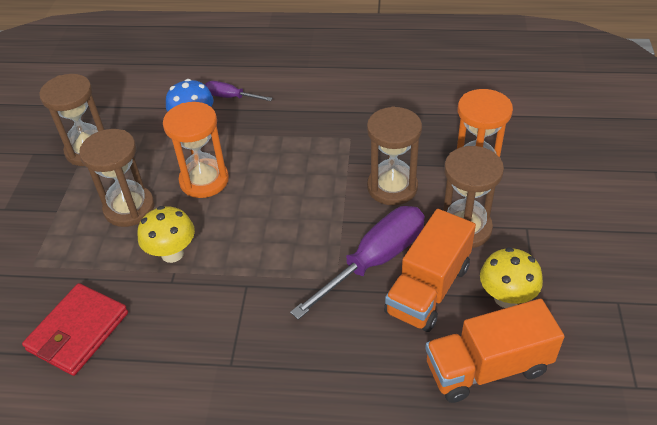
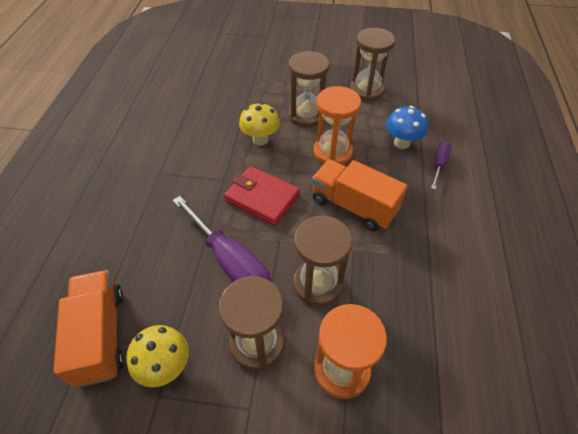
camera: 90 degrees right, 5 degrees up
red wallet [22,283,128,376] -> red wallet moved to [224,166,300,225]
orange truck [384,209,476,332] -> orange truck moved to [312,159,407,231]

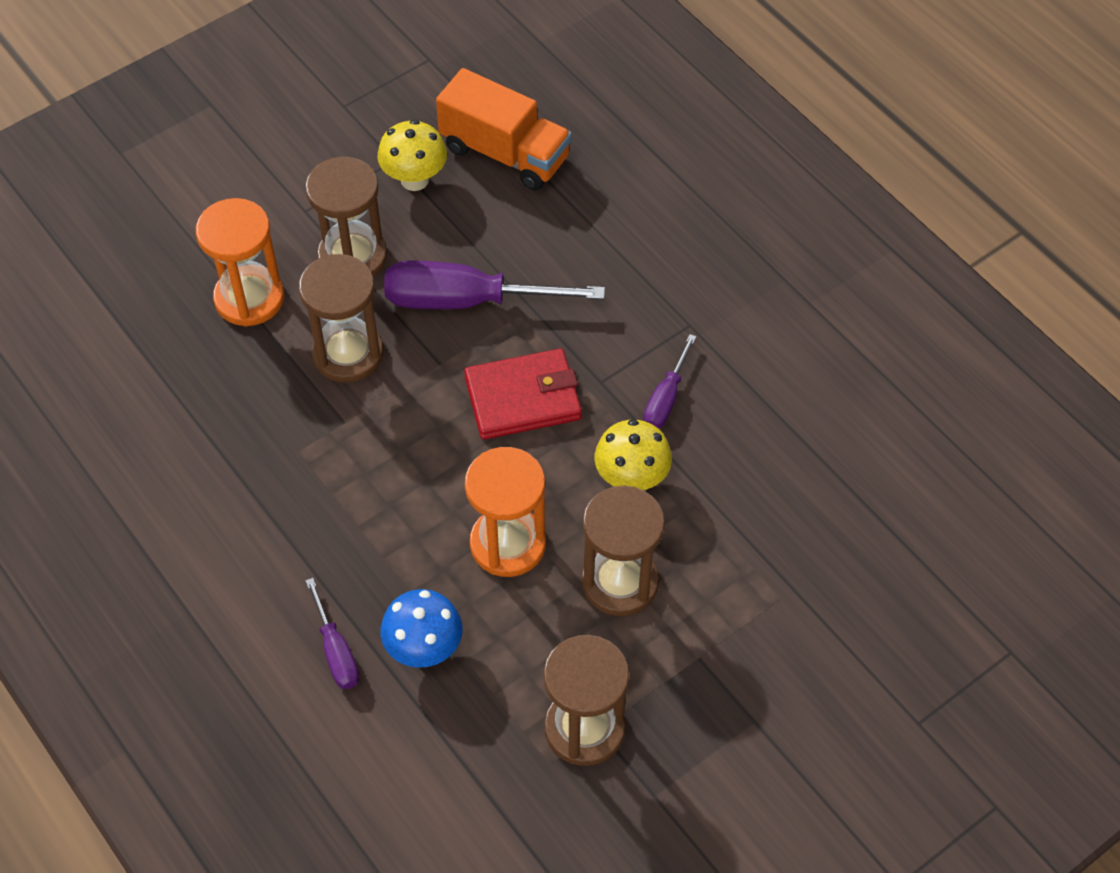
camera: 135 degrees right, 5 degrees up
orange truck [312,159,407,231] -> none
none -> purple screwdriver [644,334,696,428]

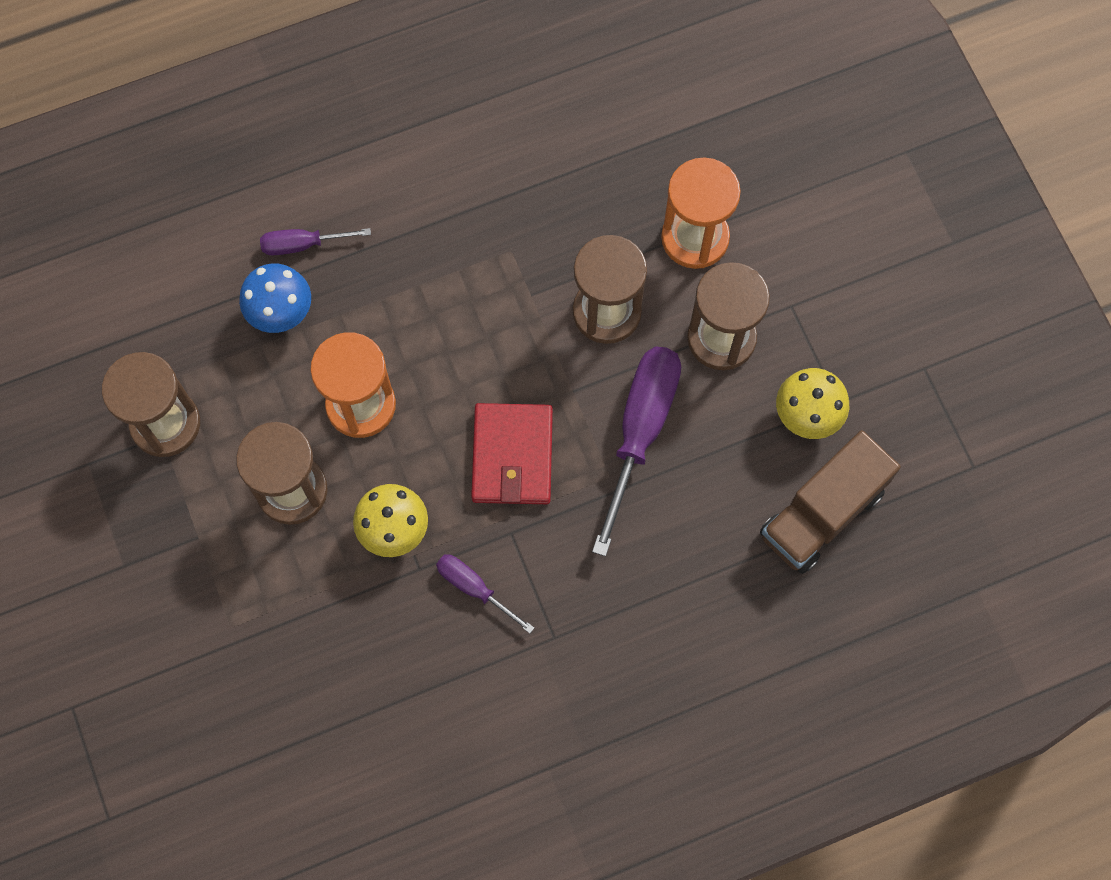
camera: 105 degrees right, 15 degrees up
orange truck [436,68,572,191] -> brown truck [760,430,901,574]

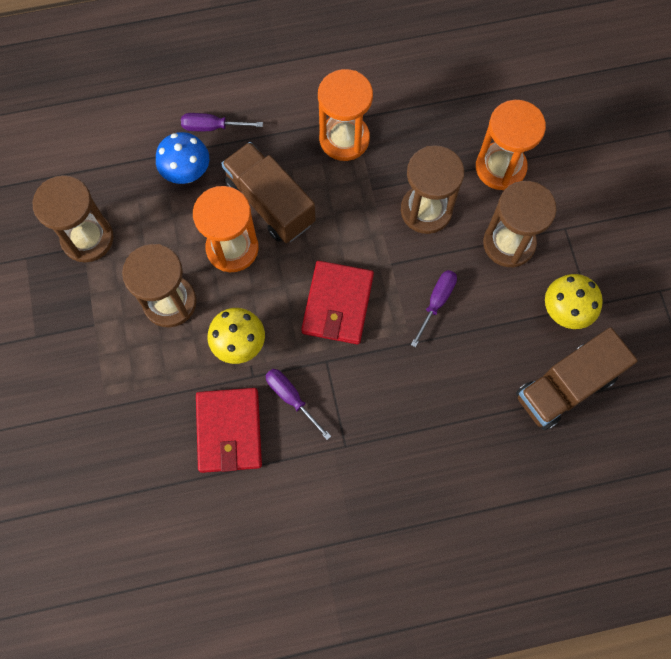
camera: 10 degrees right, 0 degrees up
purple screwdriver [592,347,681,556] -> purple screwdriver [411,270,457,348], size x0.52
none -> red wallet [196,388,262,473]
none -> brown truck [221,142,316,243]
none -> orange hourglass [318,69,373,161]

